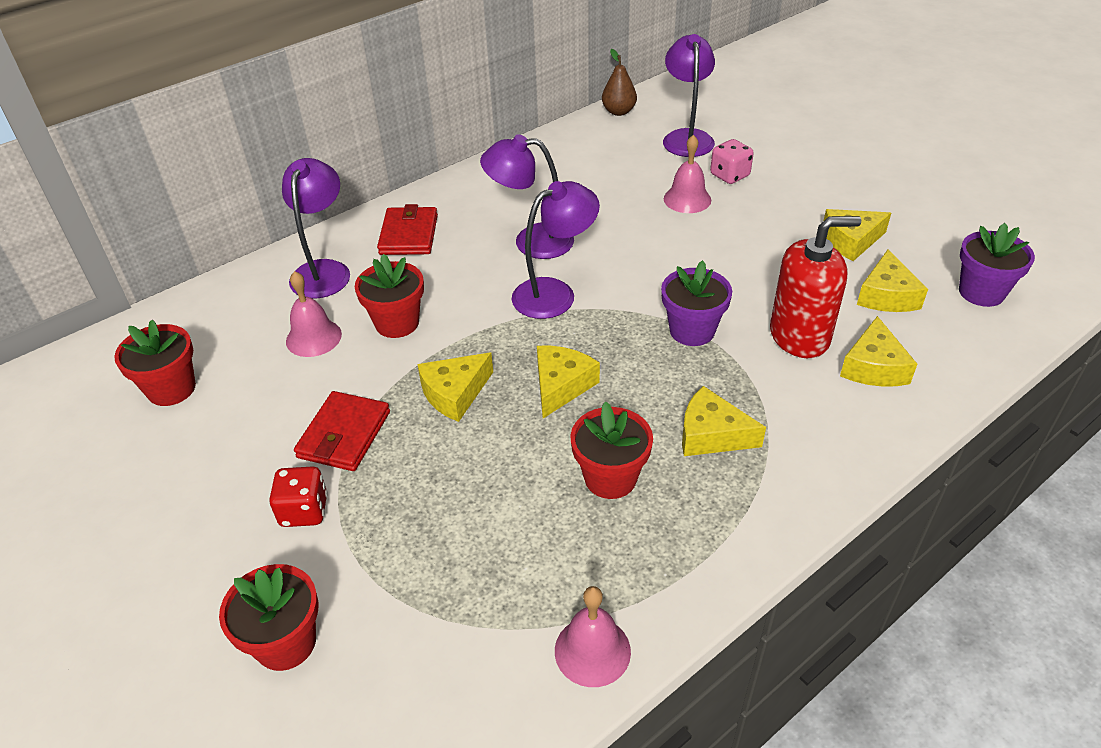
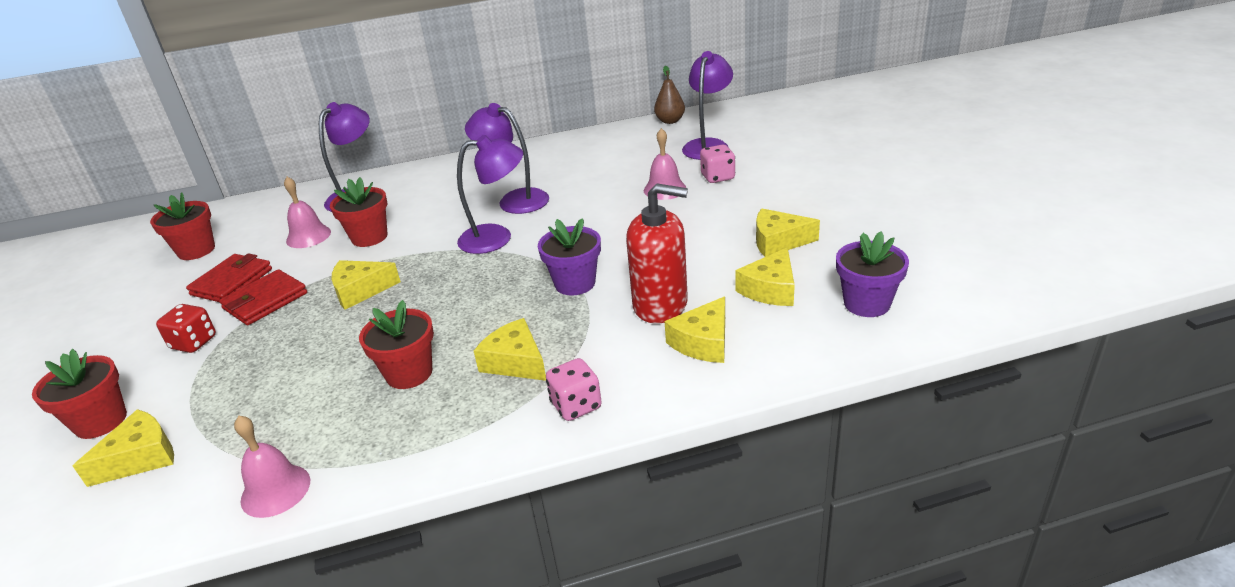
camera: 25 degrees right, 10 degrees down
red wallet [377,204,438,255] -> red wallet moved to [186,253,272,302]
yellow cheese [537,346,600,418] -> yellow cheese moved to [73,409,174,487]
none -> pink dice [546,358,602,421]

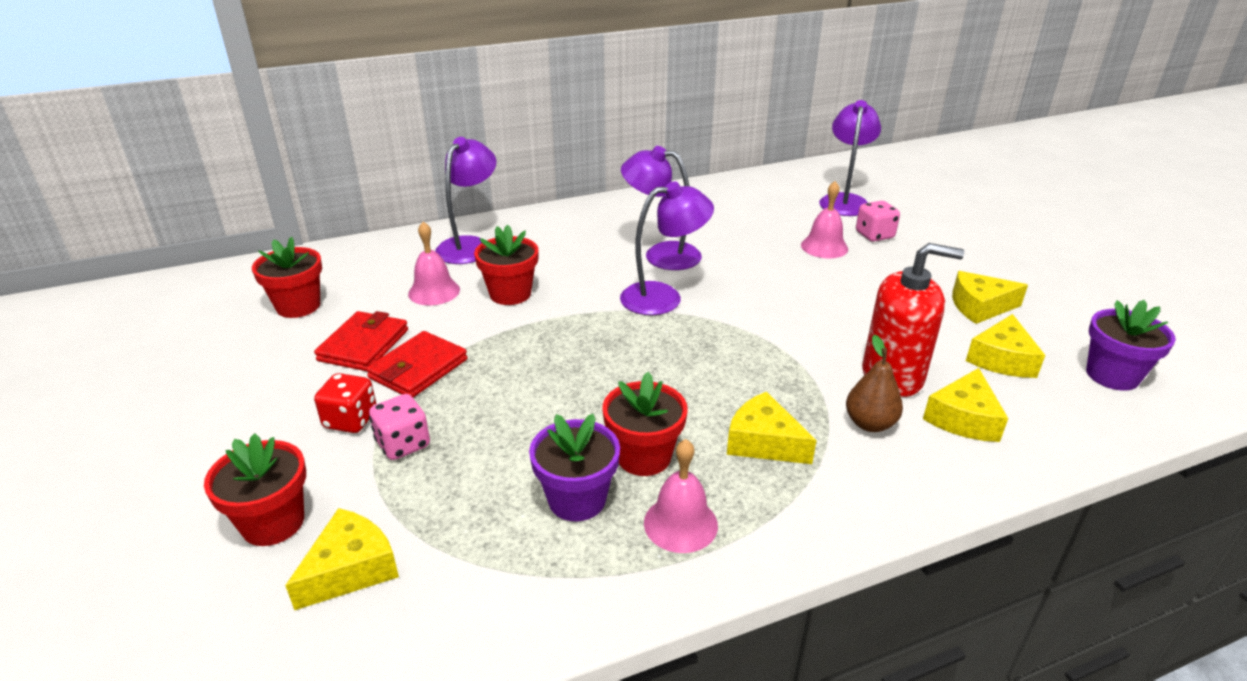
camera: 10 degrees left, 0 degrees up
pink bell [234,415,310,518] -> pink bell moved to [644,439,718,553]
yellow cheese [331,260,401,310] -> none
purple flower pot [538,218,601,295] -> purple flower pot moved to [529,414,620,521]
pink dice [546,358,602,421] -> pink dice moved to [369,394,430,460]
brown pear [654,66,685,124] -> brown pear moved to [846,335,903,432]

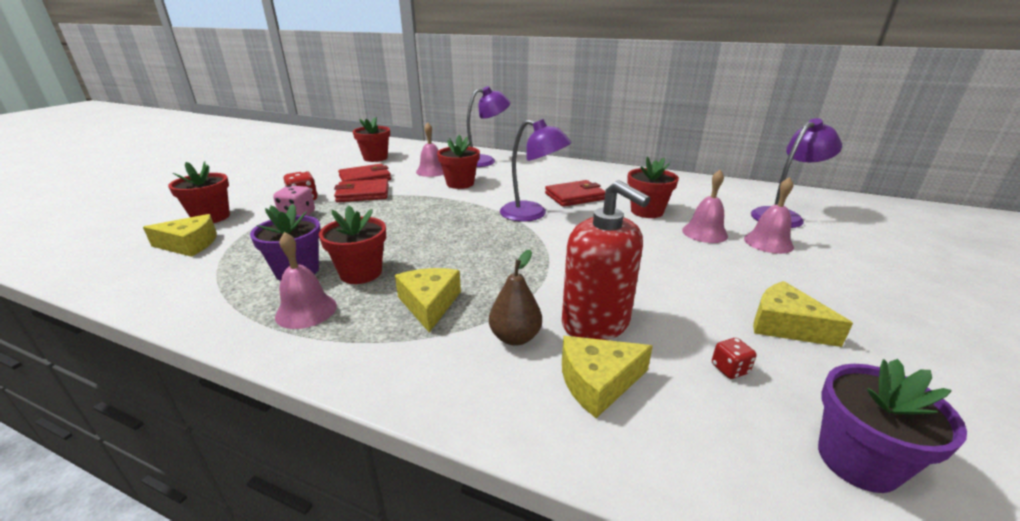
camera: 45 degrees right, 5 degrees down
purple lamp [621,146,702,270] -> red wallet [545,180,605,207]
pink dice [856,201,900,242] -> pink bell [744,177,794,254]
yellow cheese [966,314,1045,378] -> red dice [712,338,756,379]
none -> red flower pot [627,156,679,218]

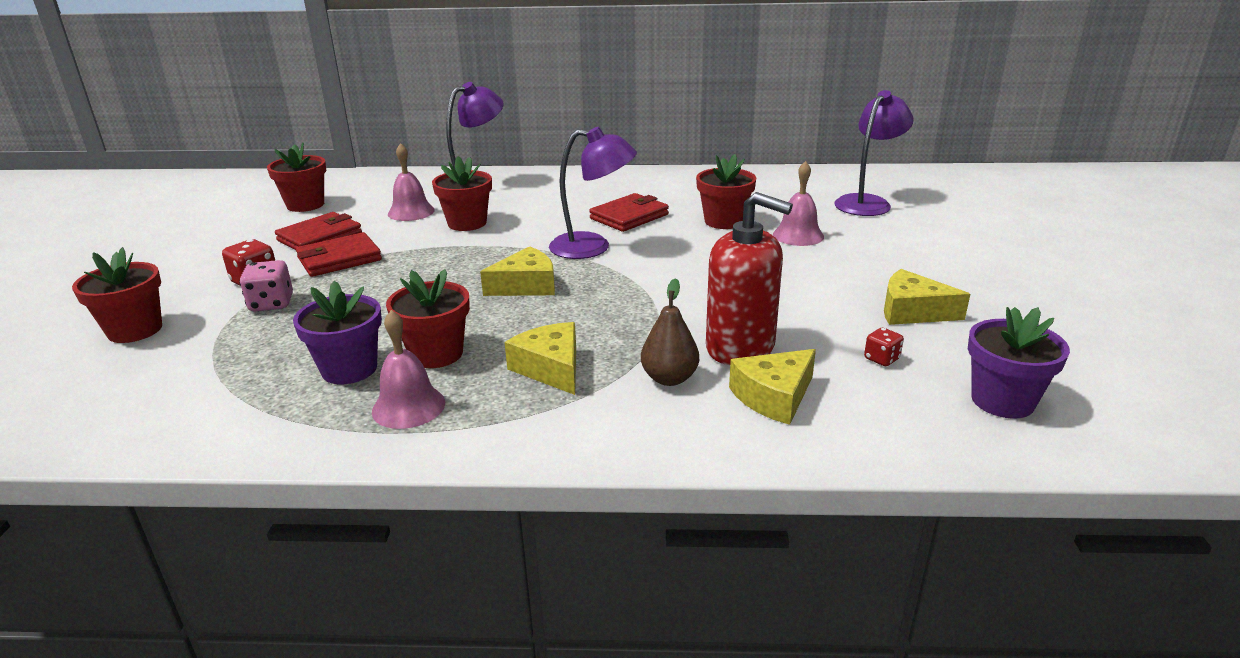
camera: 20 degrees left, 0 degrees up
yellow cheese [143,214,217,257] -> yellow cheese moved to [480,246,555,296]
pink bell [744,177,794,254] -> none

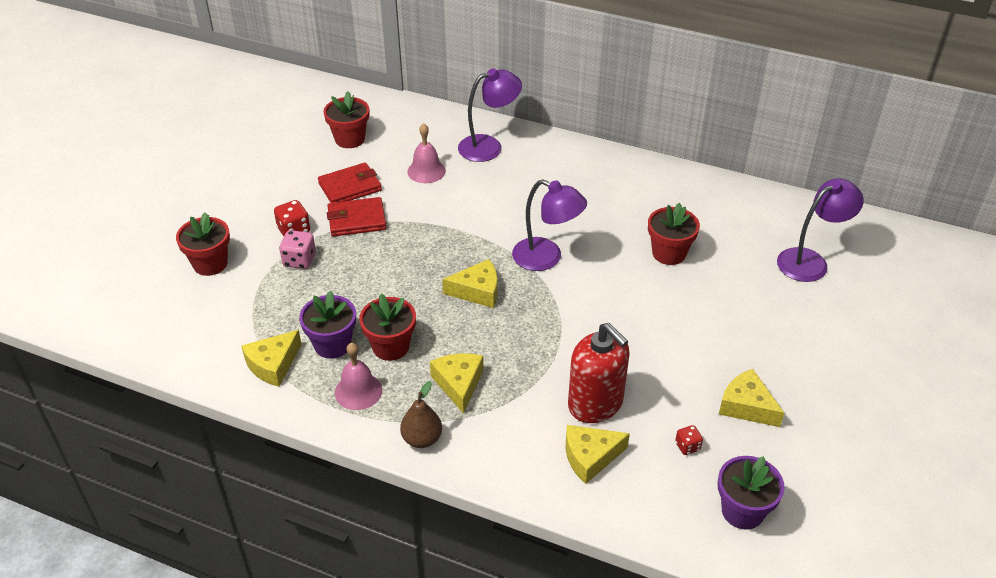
camera: 20 degrees right, 15 degrees up
red flower pot [432,156,492,231] -> none
red wallet [589,193,669,232] -> none
brown pear [641,278,699,386] -> brown pear moved to [400,381,442,448]
pink bell [773,161,824,246] -> none
none -> yellow cheese [241,330,301,387]

